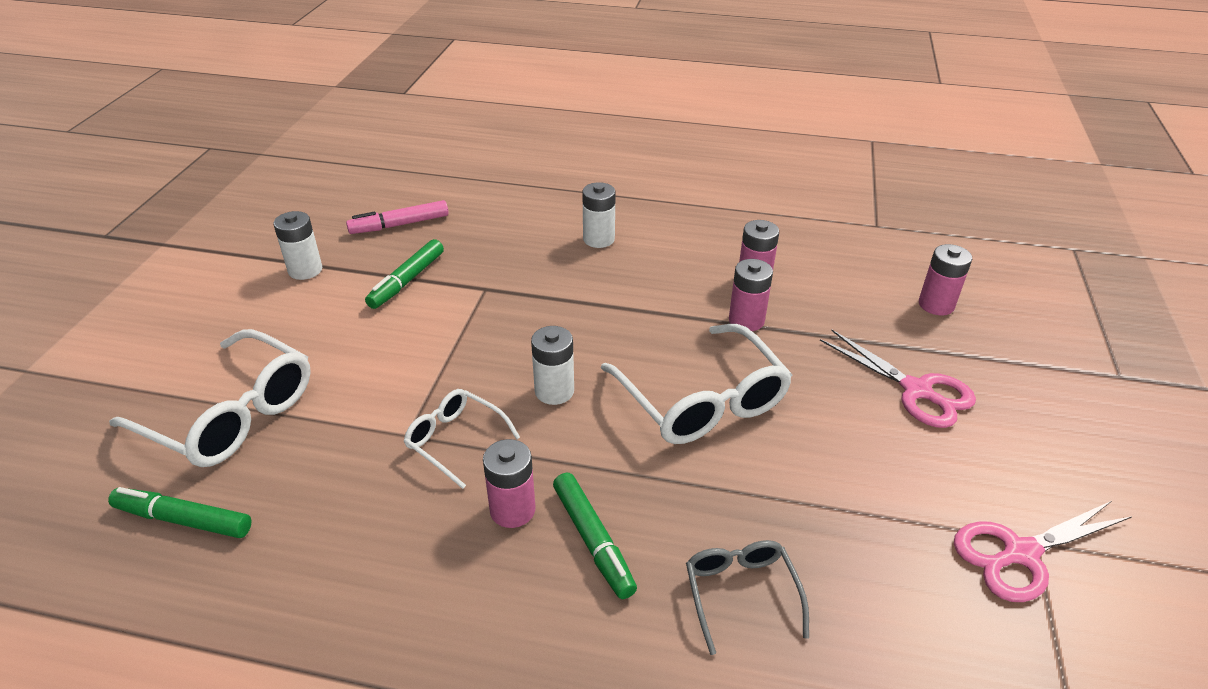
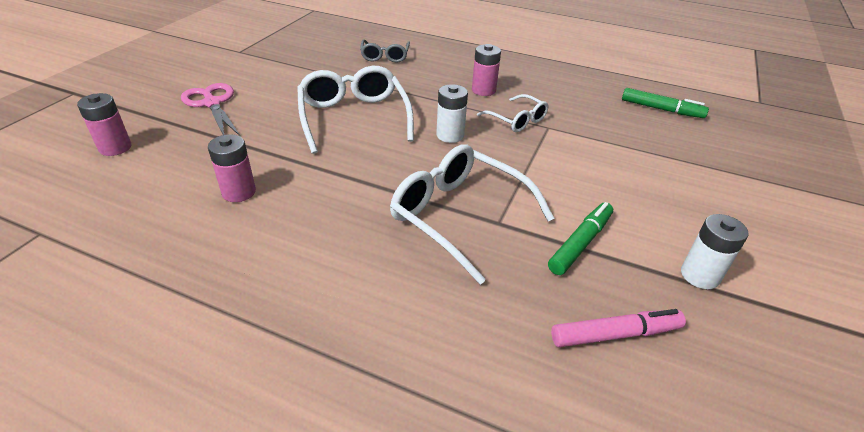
camera: 170 degrees left, 0 degrees up
white glasses [109,329,311,467] -> white glasses moved to [390,144,554,285]
green marker [553,473,637,599] -> none
white battery [582,182,616,248] -> none
pink battery [729,259,773,331] -> none
pink scissors [954,501,1132,602] -> none

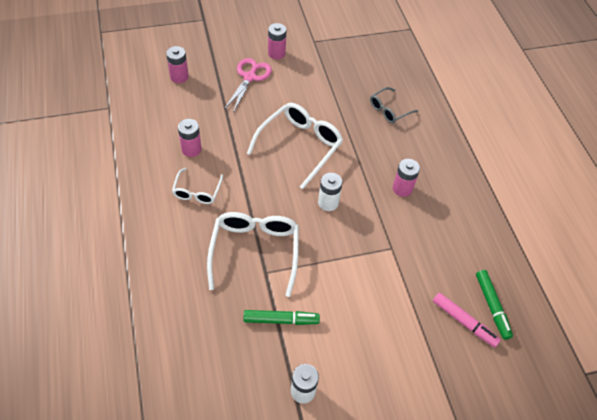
camera: 50 degrees right, 15 degrees up
white glasses [477,94,549,132] -> white glasses moved to [172,168,223,204]
pink marker [551,309,686,347] -> pink marker moved to [433,293,501,347]
none -> pink battery [268,23,286,59]

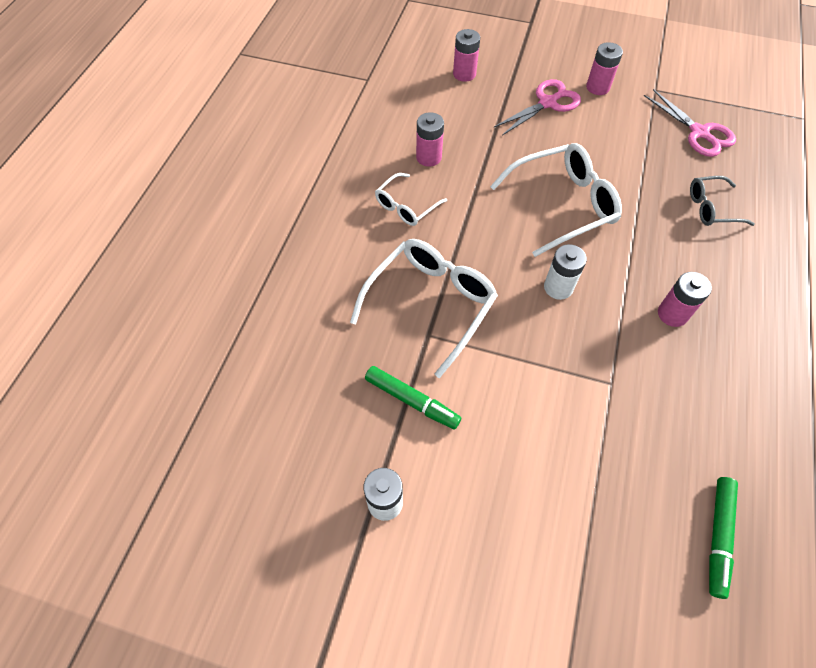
camera: 35 degrees right, 5 degrees up
pink marker [433,293,501,347] -> none
none -> pink scissors [644,89,736,157]

